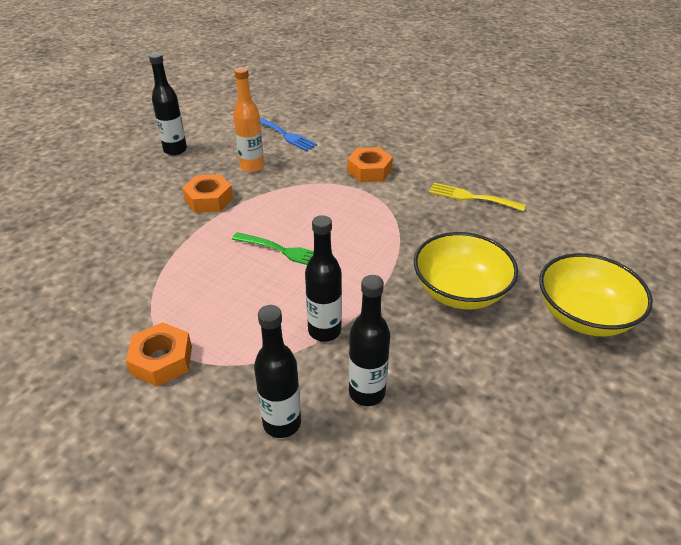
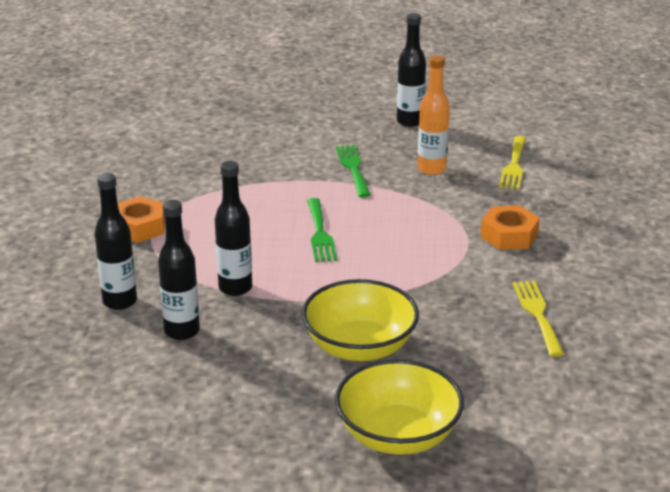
camera: 60 degrees right, 10 degrees down
orange nut [182,174,233,213] -> green fork [336,145,371,198]
blue fork [260,118,317,151] -> yellow fork [499,136,526,190]

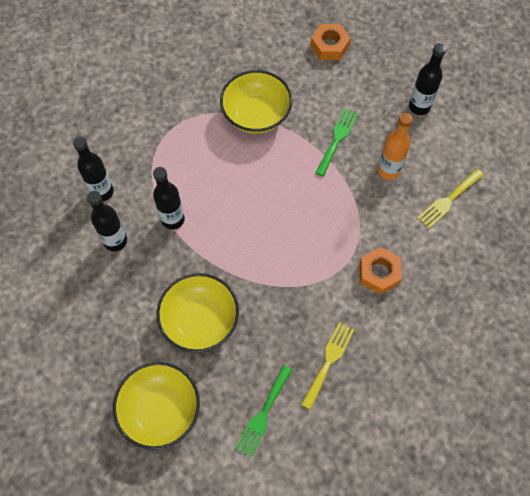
camera: 35 degrees right, 35 degrees up
orange nut [118,196,165,243] -> orange nut moved to [311,24,351,60]
green fork [307,198,337,262] -> green fork moved to [235,365,292,457]
none -> yellow bowl [220,70,293,134]

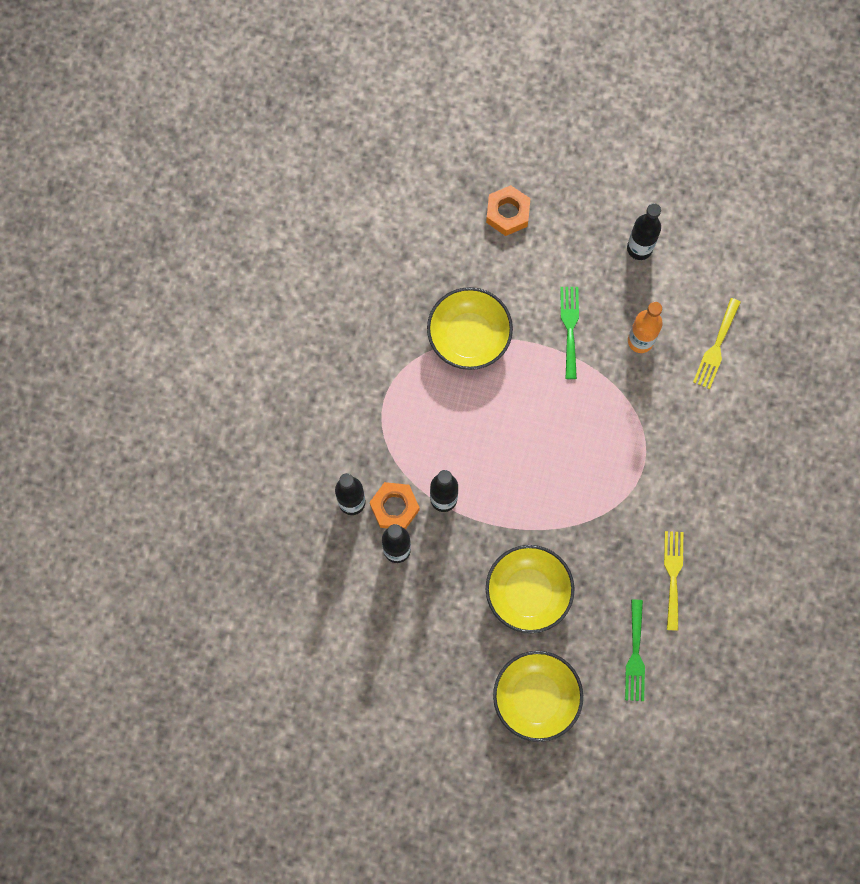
camera: 25 degrees left, 10 degrees up
orange nut [360,247,402,294] -> orange nut moved to [370,482,420,529]

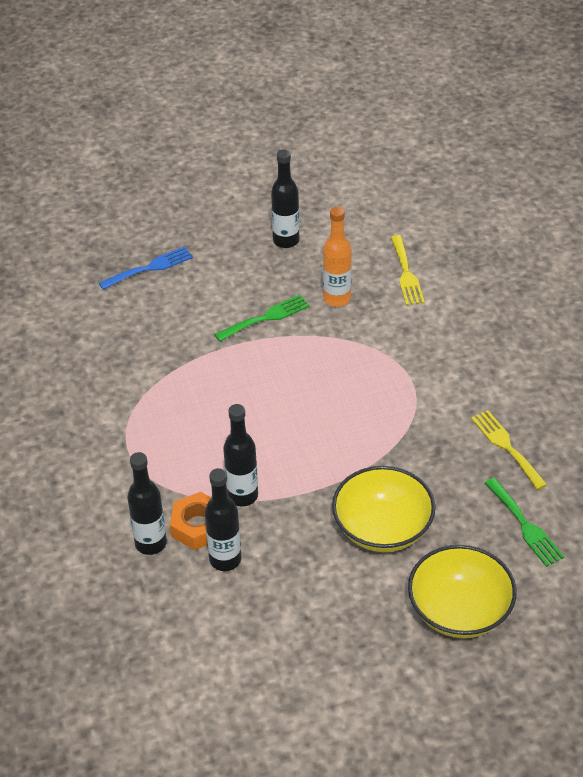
camera: 30 degrees left, 30 degrees down
yellow bowl [427,287,513,370] -> none
orange nut [486,185,531,236] -> blue fork [99,246,193,290]
green fork [560,287,579,379] -> green fork turned 90 degrees clockwise [214,295,310,341]

